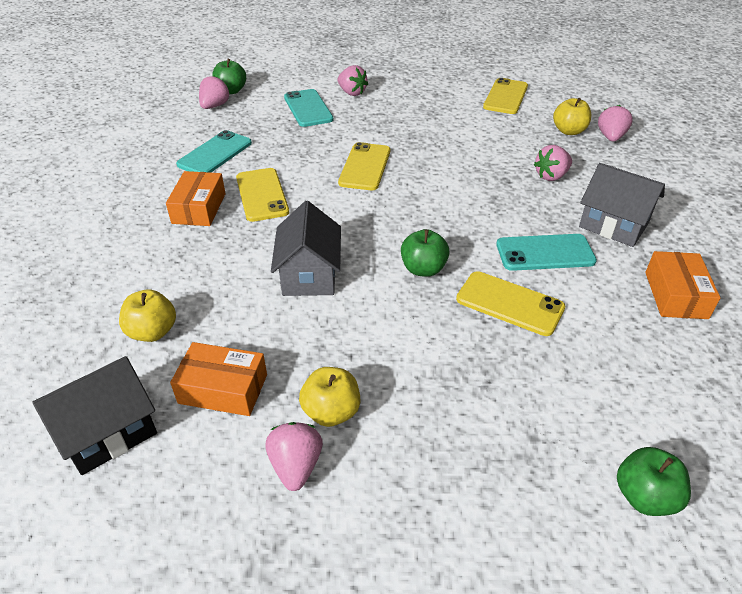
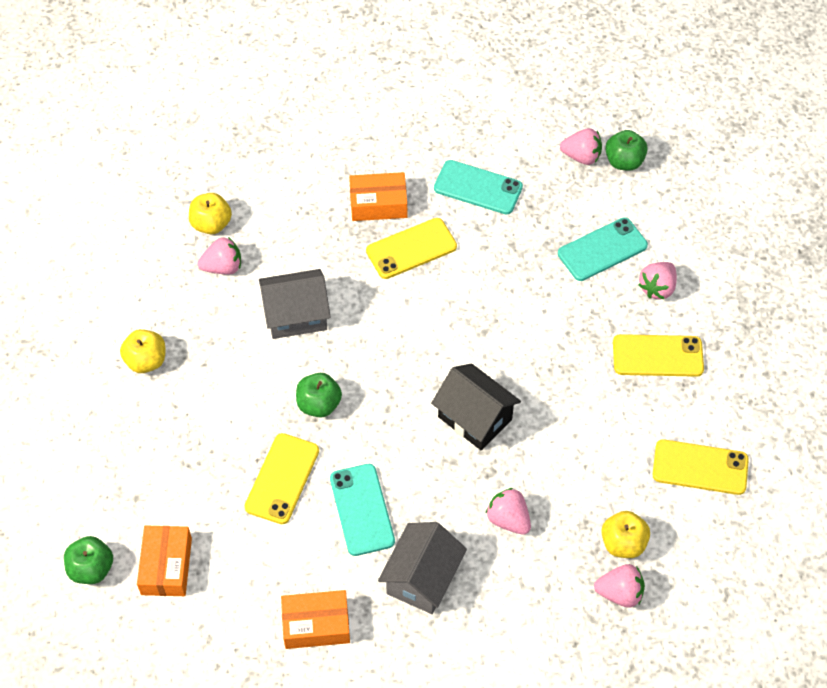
camera: 80 degrees right, 15 degrees up
black house [32,356,157,475] -> black house moved to [431,363,521,451]
orange box [170,342,267,416] -> orange box moved to [137,525,192,596]
pink strawberry [266,422,323,491] -> pink strawberry moved to [197,237,241,275]
yellow phone [338,142,390,190] -> yellow phone moved to [613,334,704,377]

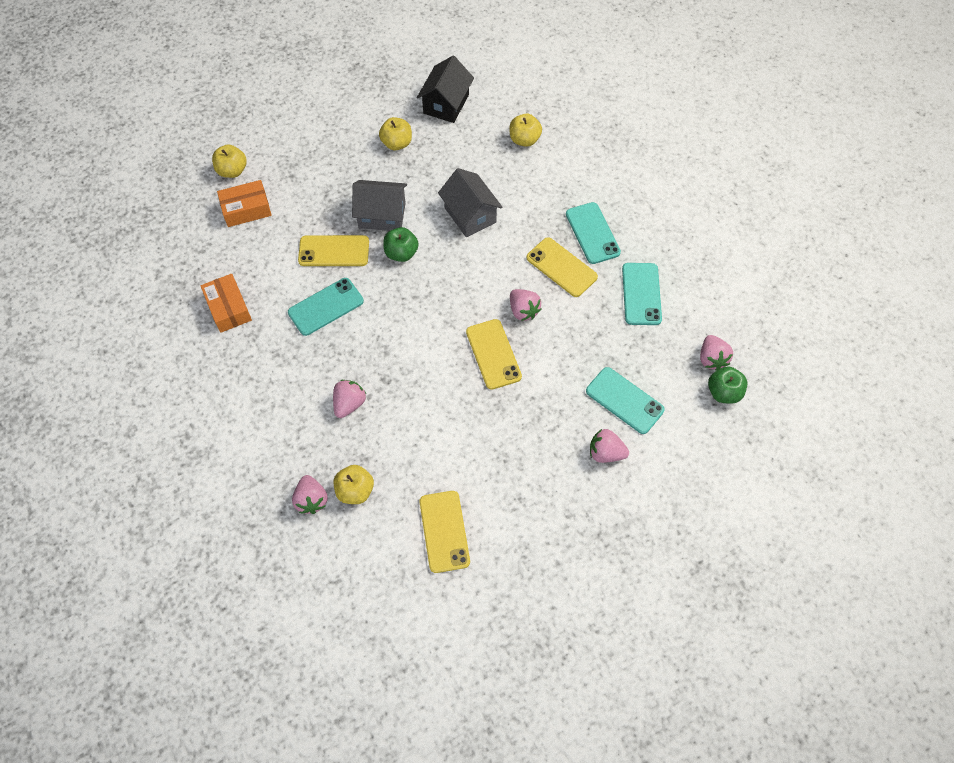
camera: 70 degrees right, 5 degrees up
green apple [64,536,113,584] -> yellow apple [212,144,247,178]
pink strawberry [197,237,241,275] -> pink strawberry moved to [510,289,542,321]
orange box [349,172,407,221] -> turquoise phone [566,202,621,264]
grey house [378,522,467,614] -> grey house moved to [352,180,407,231]
black house [431,363,521,451] -> black house moved to [417,56,474,123]
yellow phone [613,334,704,377] -> yellow phone moved to [466,319,522,390]

